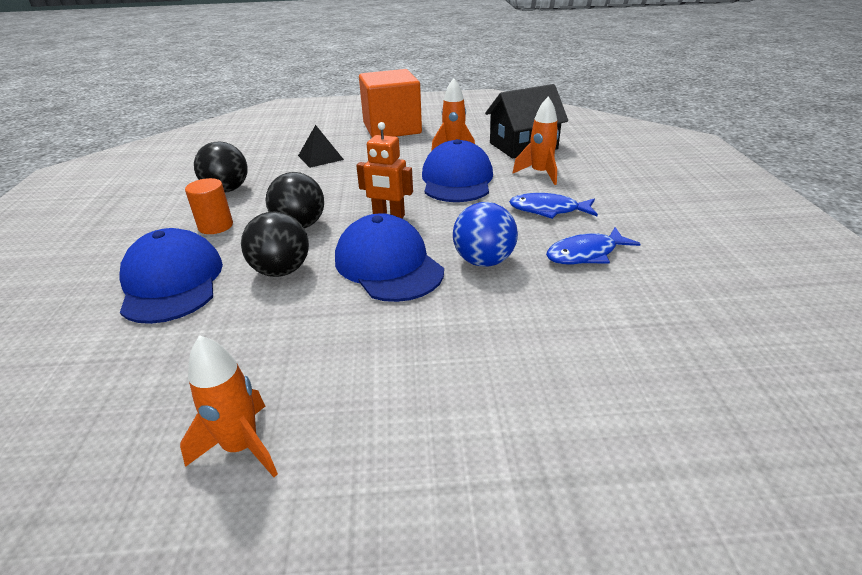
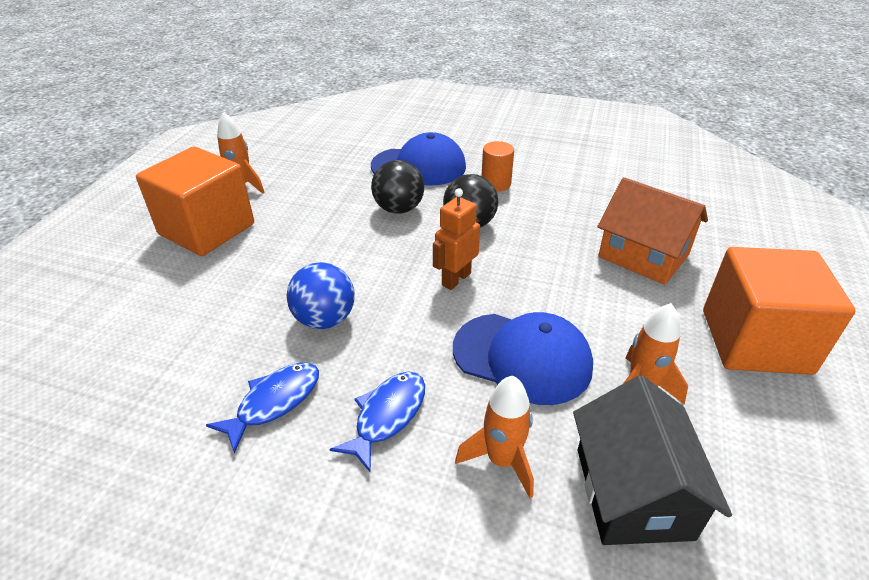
camera: 110 degrees right, 5 degrees up
black ball [194,141,248,192] -> none
black pyramid [298,125,344,168] -> orange house [597,177,708,285]
blue cap [335,213,444,302] -> none
blue fish [546,227,640,264] -> blue fish turned 45 degrees clockwise [206,363,319,453]
none -> orange cube [136,146,254,256]

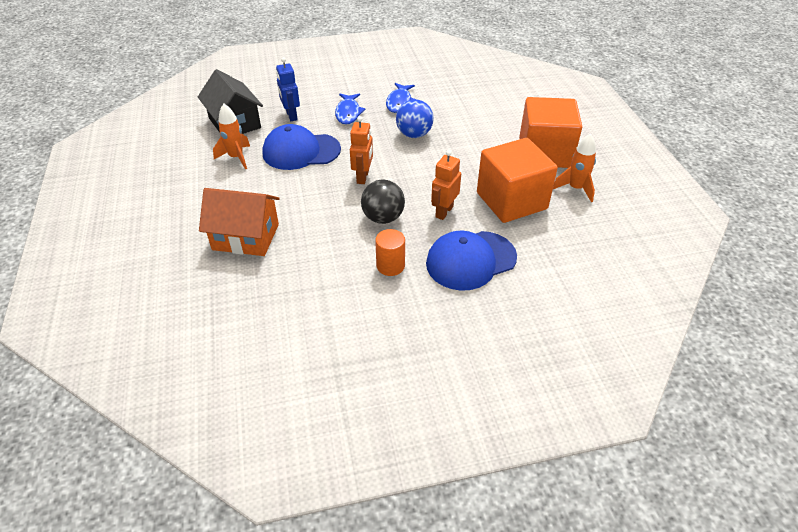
camera: 150 degrees right, 5 degrees up
black ball [371,160,424,214] -> orange robot [431,150,461,220]
orange rocket [455,376,534,498] -> blue robot [276,57,300,121]
orange cube [703,247,856,375] -> orange cube moved to [477,138,558,223]

